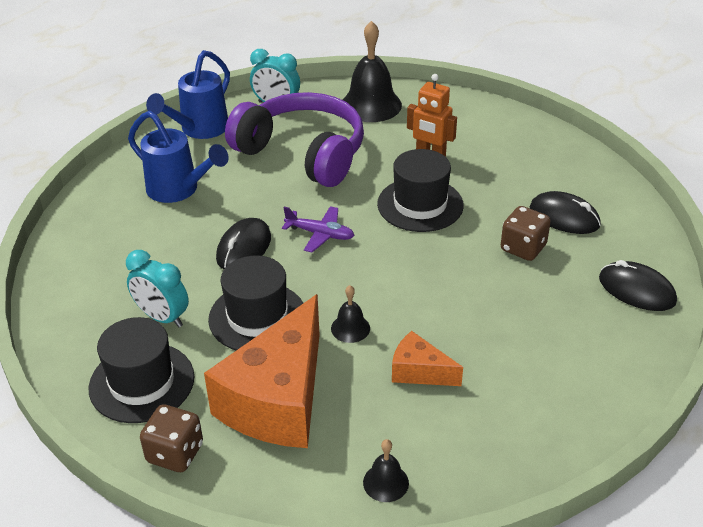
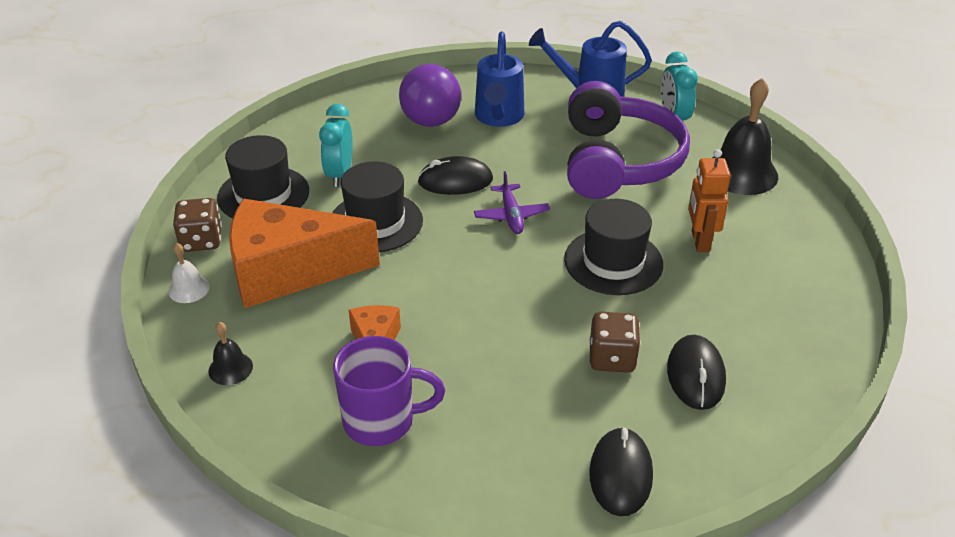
camera: 60 degrees right, 0 degrees up
black bell [331,285,370,343] -> none
none -> white bell [168,243,210,303]
none -> purple mug [333,336,445,446]
none -> purple light bulb [399,64,461,127]

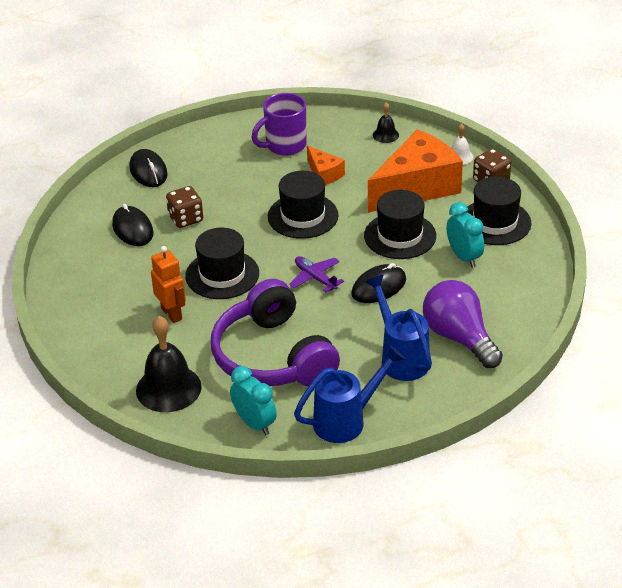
camera: 150 degrees right, 0 degrees up
none -> black hat [268,171,339,239]

